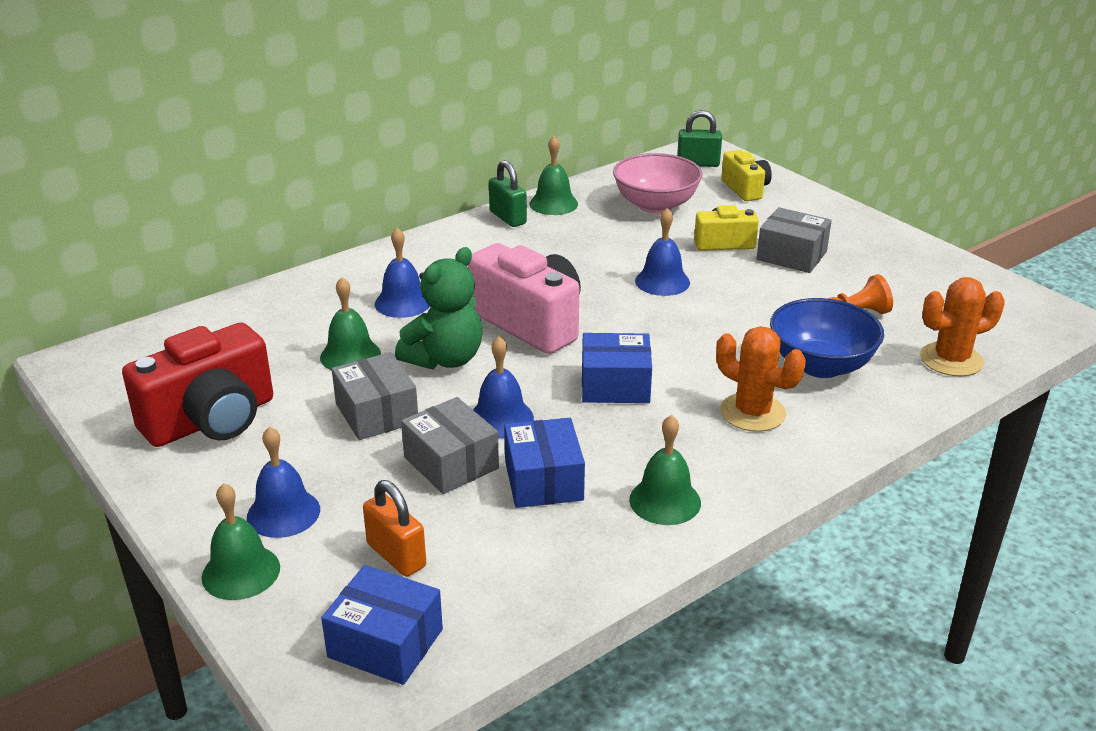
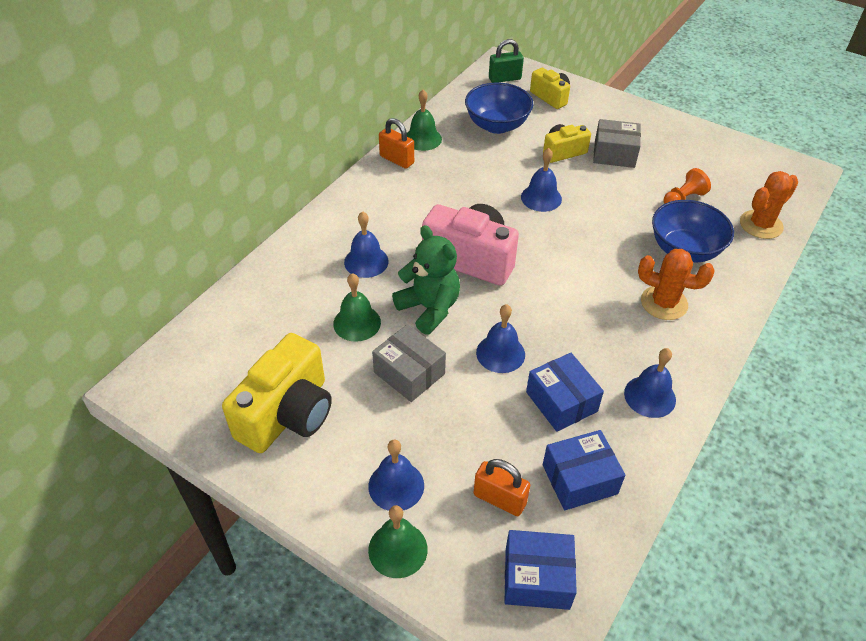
camera: 20 degrees left, 15 degrees up
red camera [122,323,273,447] -> yellow camera [222,333,332,453]
green teddy bear [395,247,482,369] -> green teddy bear turned 60 degrees counterclockwise [392,225,460,335]
grey box [401,397,499,494] -> none
green padlock [489,160,527,227] -> orange padlock [379,118,414,169]
blue box [582,333,652,403] -> blue box moved to [543,430,625,510]
pink bowl [613,153,703,214] -> blue bowl [465,82,533,134]
green bell [629,415,701,525] -> blue bell [624,348,676,418]

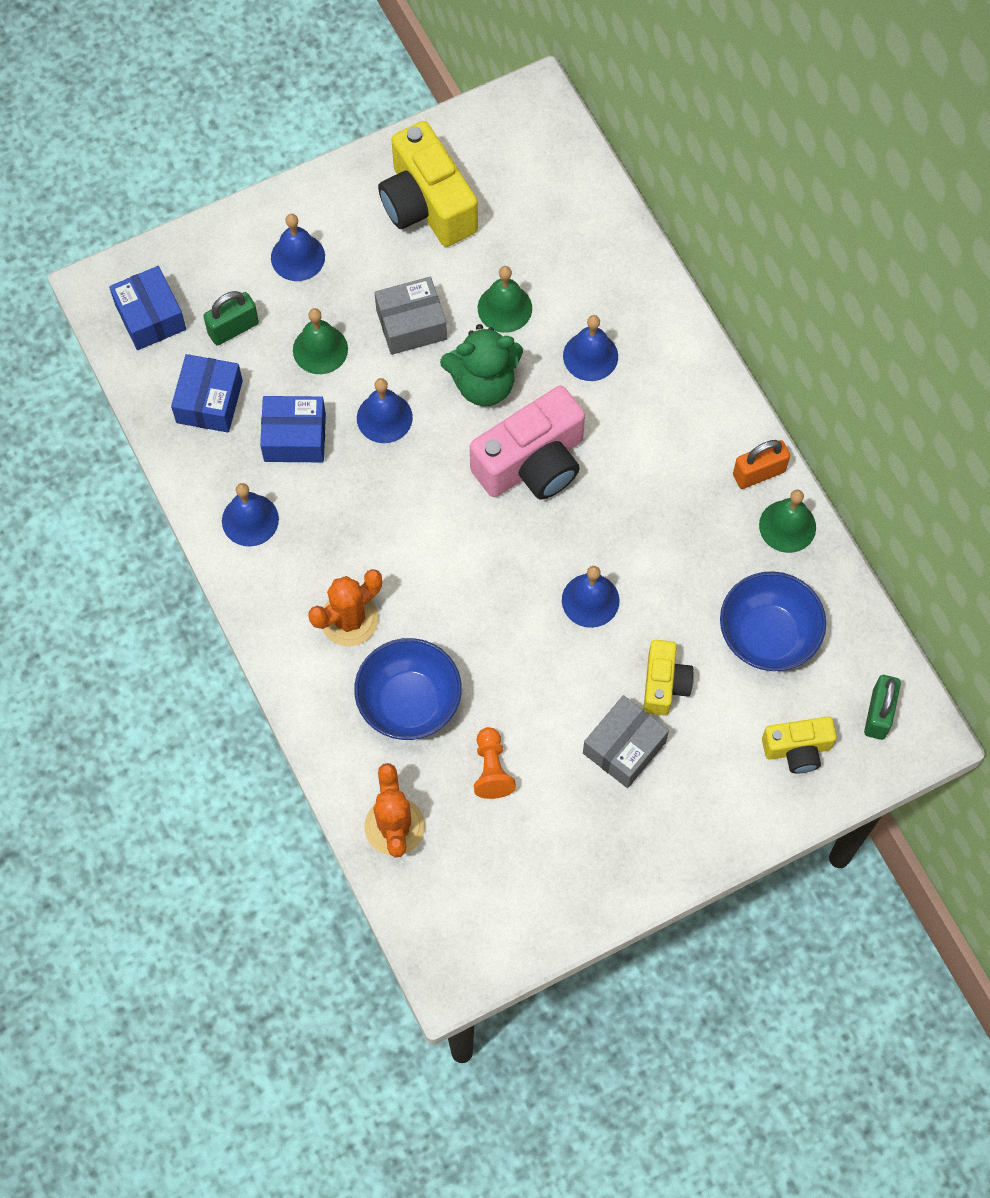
camera: 120 degrees right, 20 degrees up
green bell [368,505,428,578] -> green bell moved to [293,308,348,374]
orange padlock [474,459,530,516] -> green padlock [203,291,259,346]
blue box [504,530,577,610] -> blue box turned 60 degrees counterclockwise [109,266,186,350]

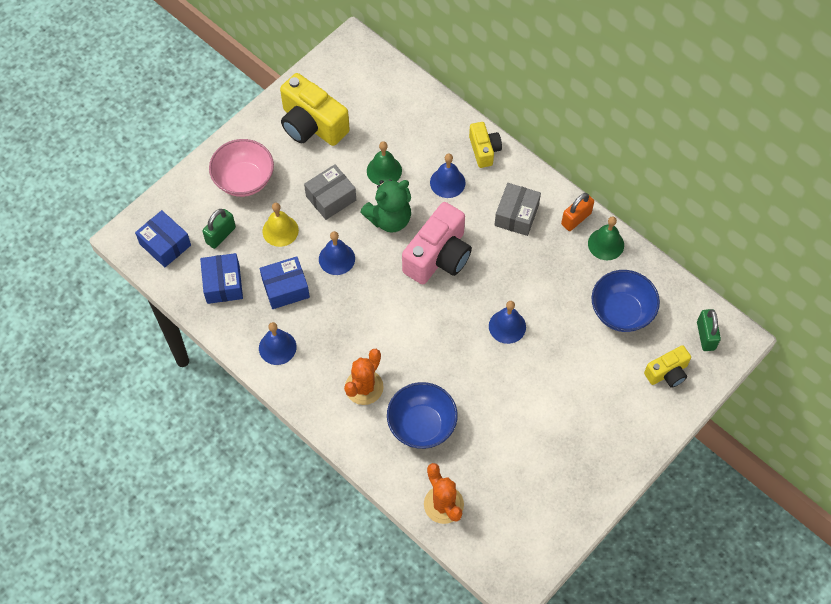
camera: 20 degrees left, 5 degrees down
blue bell [271,214,325,281] -> pink bowl [209,139,274,197]
green bell [293,308,348,374] -> yellow bell [263,203,299,247]
orange pawn [474,727,516,799] -> none
grey box [583,695,669,788] -> grey box moved to [494,183,541,236]
yellow camera [644,640,694,715] -> yellow camera moved to [469,122,502,168]

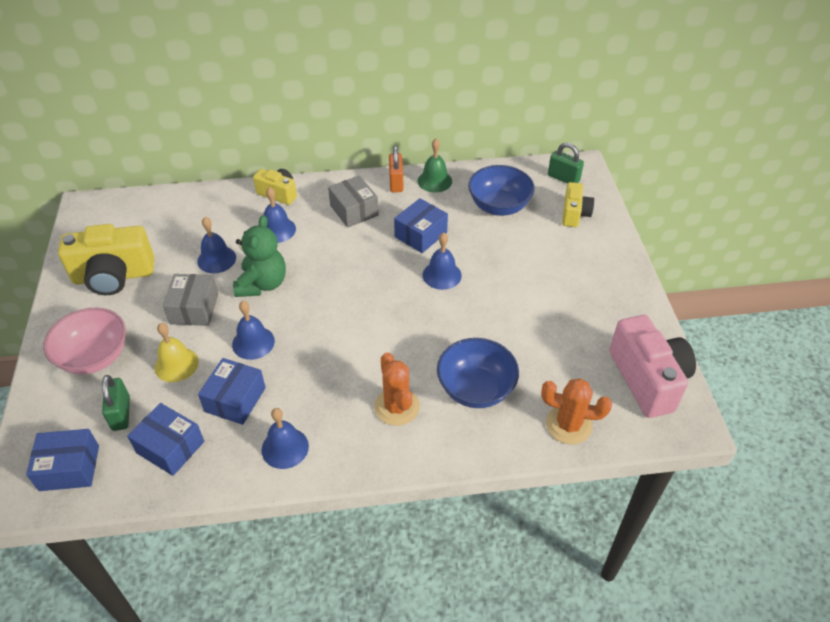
camera: 50 degrees left, 15 degrees down
green bell [367,141,402,185] -> blue bell [197,217,236,273]
pink camera [402,202,472,285] -> pink camera moved to [609,315,696,418]
none -> blue box [394,198,448,253]

